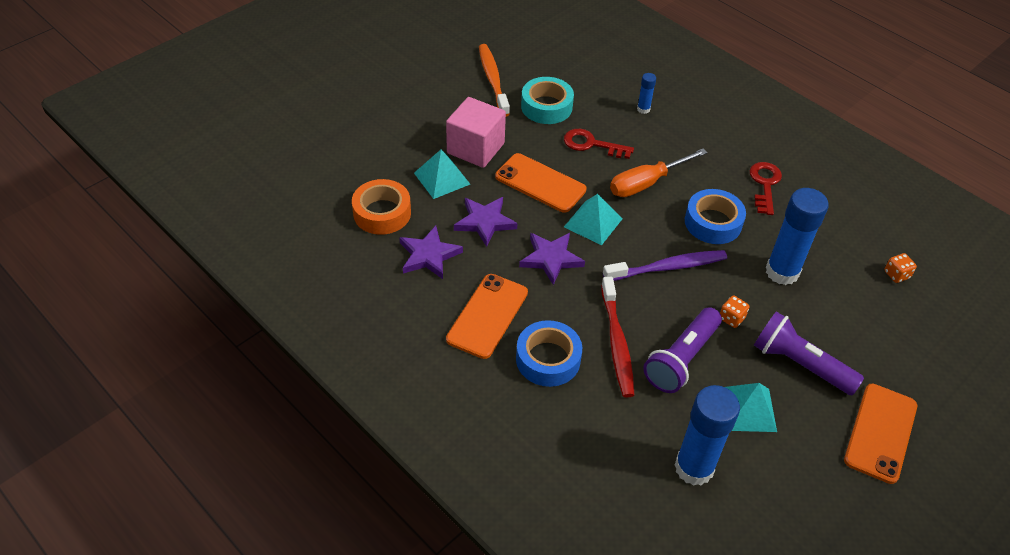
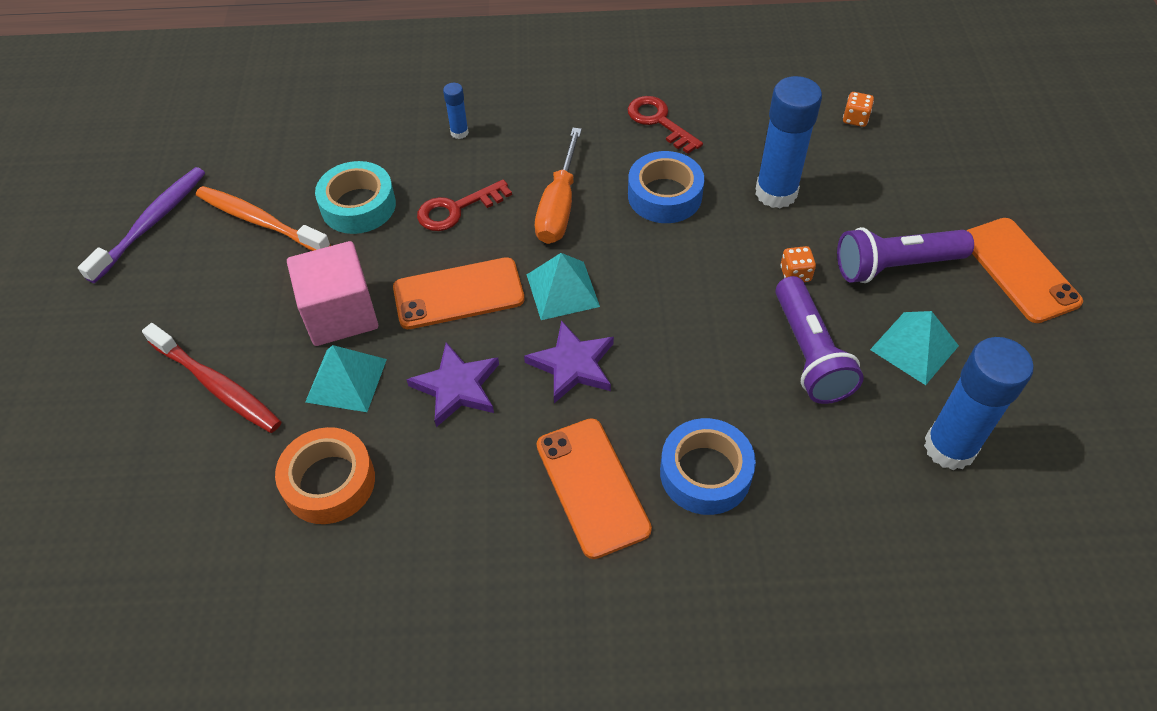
camera: 45 degrees left, 5 degrees up
purple star [399,226,463,279] -> none
red toothbrush [601,277,634,398] -> red toothbrush moved to [142,323,282,433]
purple toothbrush [603,250,727,281] -> purple toothbrush moved to [78,167,205,283]

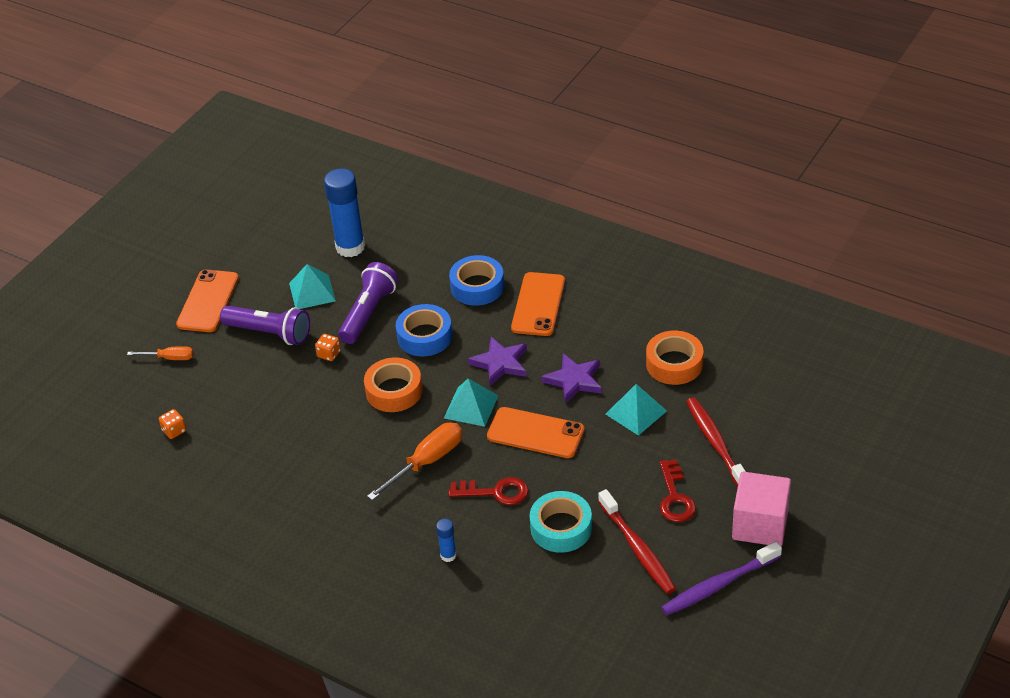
camera: 145 degrees left, 10 degrees down
orange toothbrush [196,186,331,251] -> red toothbrush [598,489,676,594]
pink cube [287,241,378,346] -> pink cube moved to [732,472,791,546]
red key [628,96,703,154] -> red key moved to [660,459,696,522]
blue tape [628,151,704,223] -> blue tape moved to [396,304,452,356]
blue glue stick [755,76,822,209] -> none
none -> orange screwdriver [127,346,193,360]
none -> orange tape [364,357,423,412]

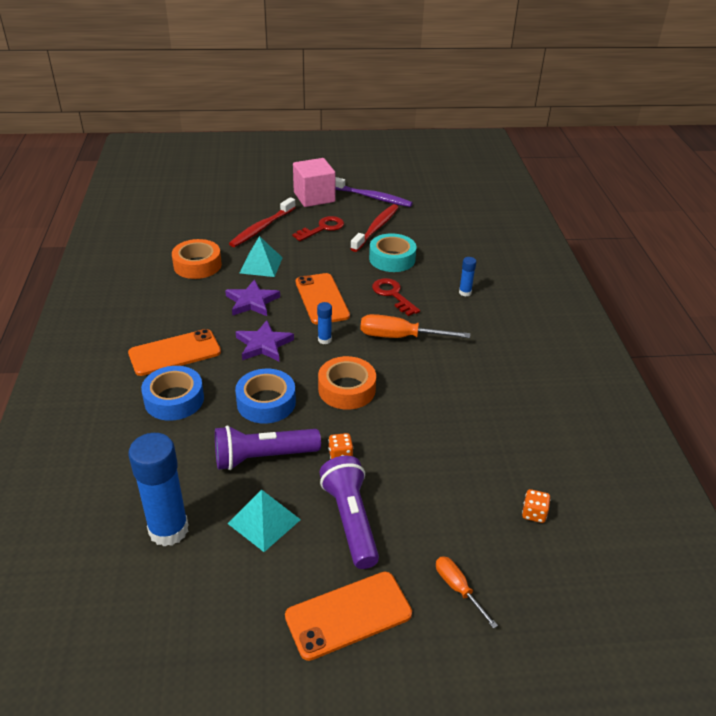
camera: 130 degrees left, 5 degrees down
turquoise pyramid [444,378,498,427] -> blue glue stick [317,302,332,344]

